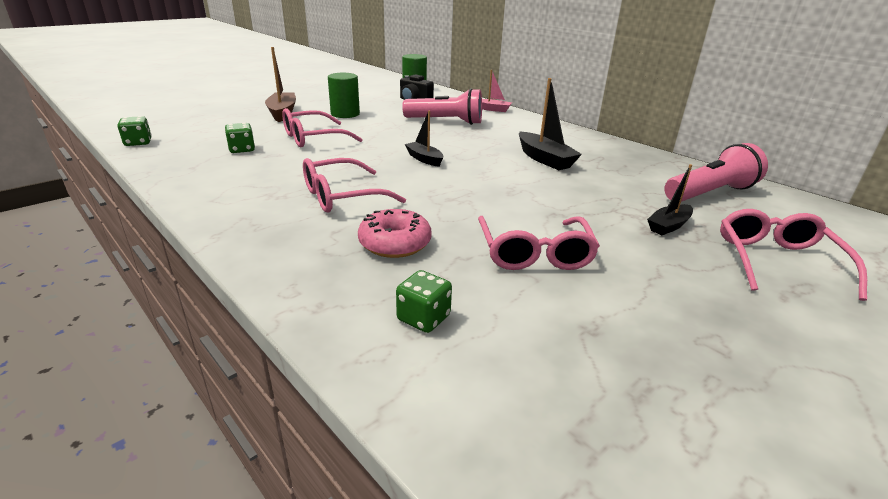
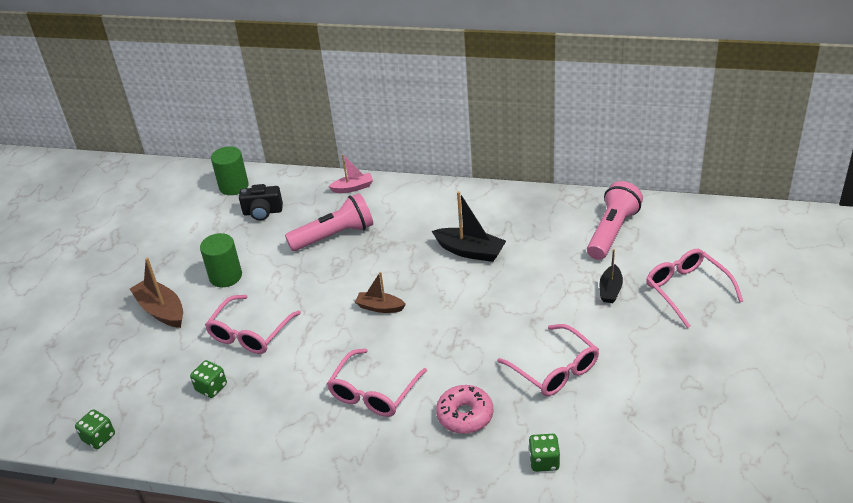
camera: 30 degrees left, 10 degrees up
black boat [405,111,443,167] -> brown boat [355,272,406,313]

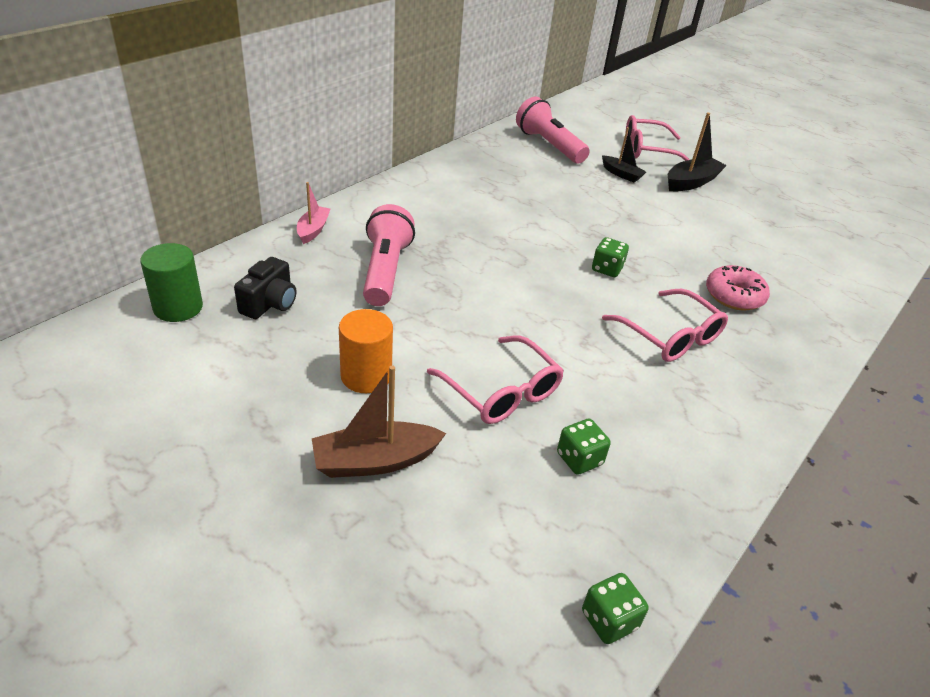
camera: 70 degrees left, 0 degrees up
green cylinder [200,233,242,287] -> orange cylinder [339,309,393,393]
brown boat [355,272,406,313] -> none
black boat [432,191,506,262] -> black boat moved to [668,112,727,191]
pink glasses [497,324,599,396] -> none
green dice [529,434,560,472] -> green dice moved to [592,237,629,277]

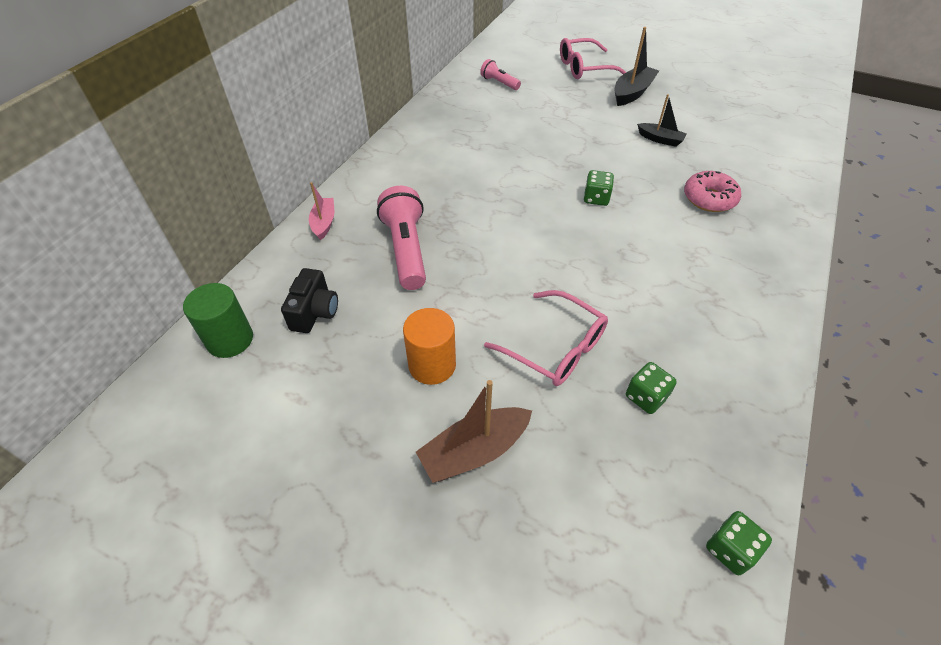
camera: 10 degrees left, 10 degrees up
pink flashlight [516,97,590,164] -> pink flashlight [480,59,521,90], size x0.54
black boat [602,127,646,182] -> black boat moved to [637,94,687,147]
pink glasses [602,289,728,362] -> none

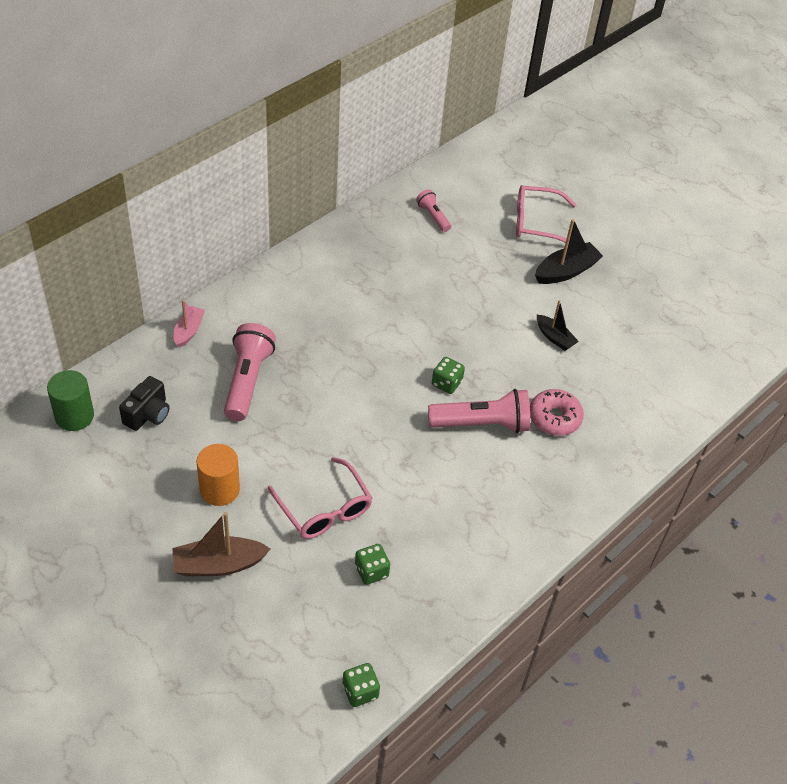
camera: 15 degrees right, 0 degrees up
none -> pink flashlight [428,389,530,433]

